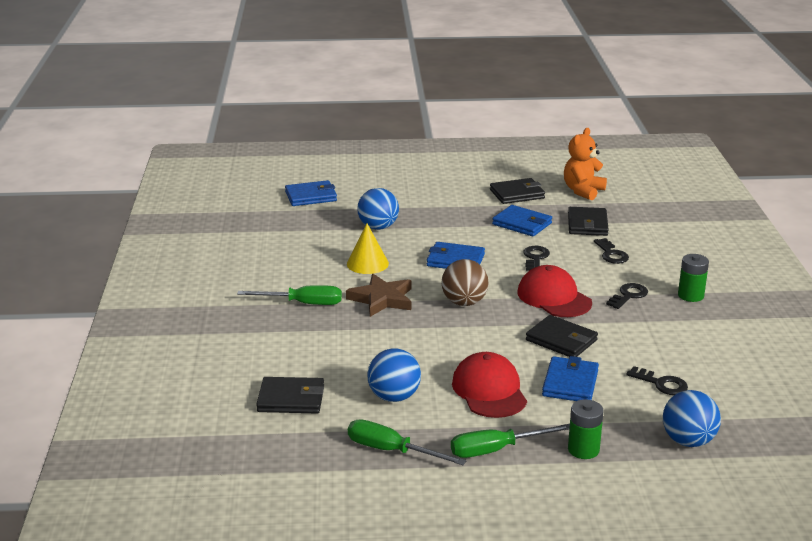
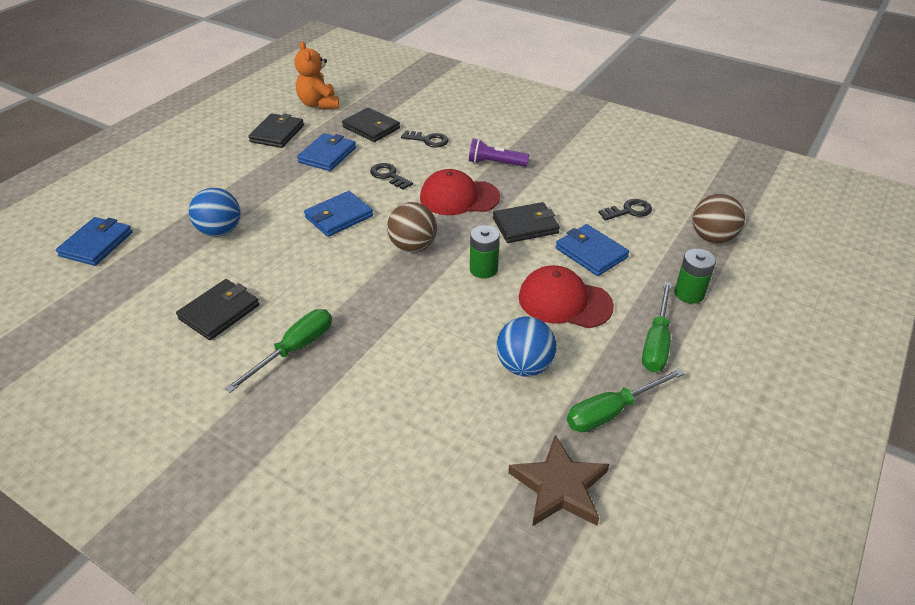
camera: 55 degrees left, 15 degrees up
black wallet [256,377,324,413] -> black wallet moved to [176,279,259,340]
brown star [346,274,412,317] -> brown star moved to [508,435,609,526]
yellow cone [347,224,389,274] -> none
blue wallet [492,205,552,237] -> blue wallet turned 45 degrees counterclockwise [297,133,356,171]
black key [606,283,648,309] -> purple flashlight [469,139,529,167]
blue ball [663,390,721,447] -> brown ball [693,194,745,243]
green battery [678,254,709,302] -> green battery moved to [470,225,500,278]

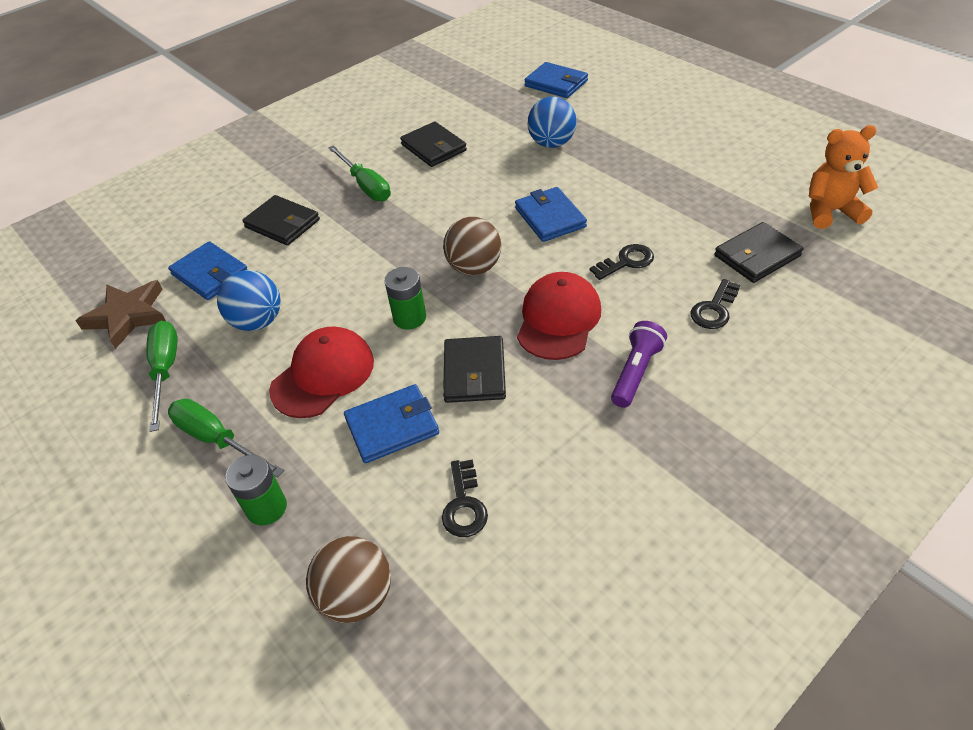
camera: 110 degrees right, 5 degrees up
black wallet [248,113,304,148] -> black wallet moved to [242,195,320,246]
blue wallet [297,133,356,171] -> blue wallet moved to [168,241,248,300]

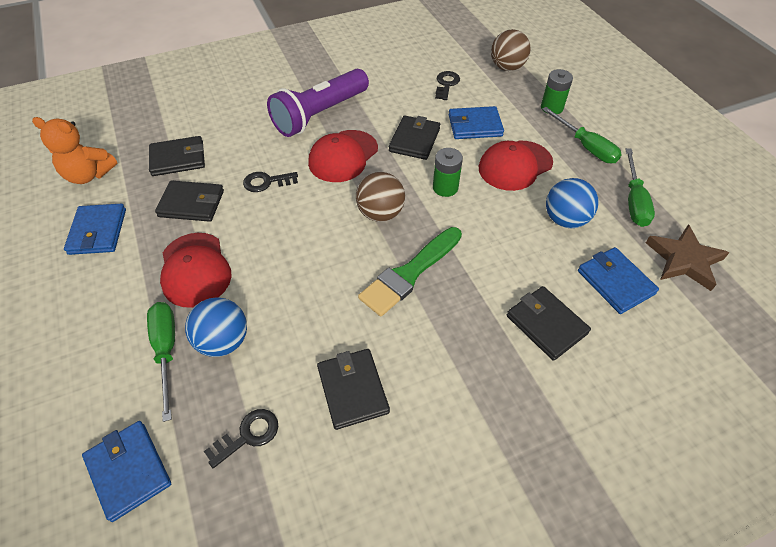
camera: 165 degrees left, 5 degrees up
green screwdriver [328,145,391,201] -> green screwdriver moved to [147,302,175,422]
blue wallet [515,187,587,242] -> blue wallet moved to [64,204,126,255]
purple flashlight [611,321,667,408] -> purple flashlight [267,69,369,137], size x1.86
black key [691,279,740,329] -> black key moved to [204,409,278,468]
none -> black wallet [155,180,224,222]
none -> red cap [160,233,231,308]
none -> green brush [358,227,462,316]

